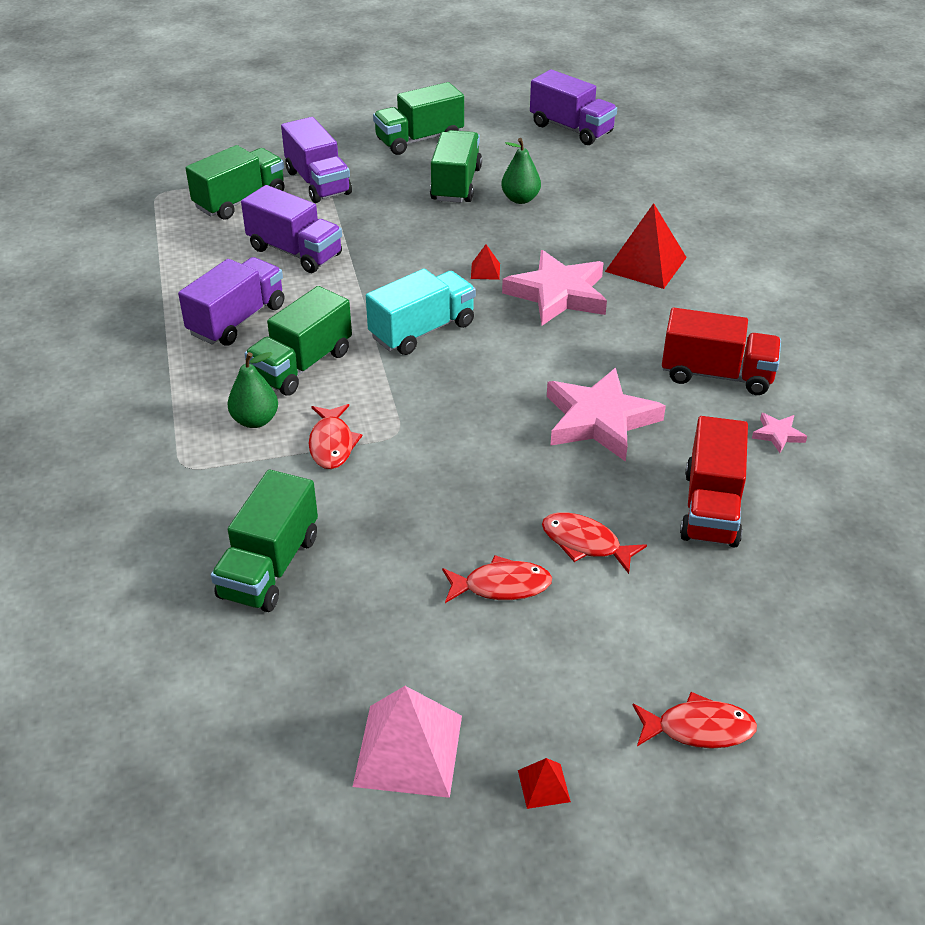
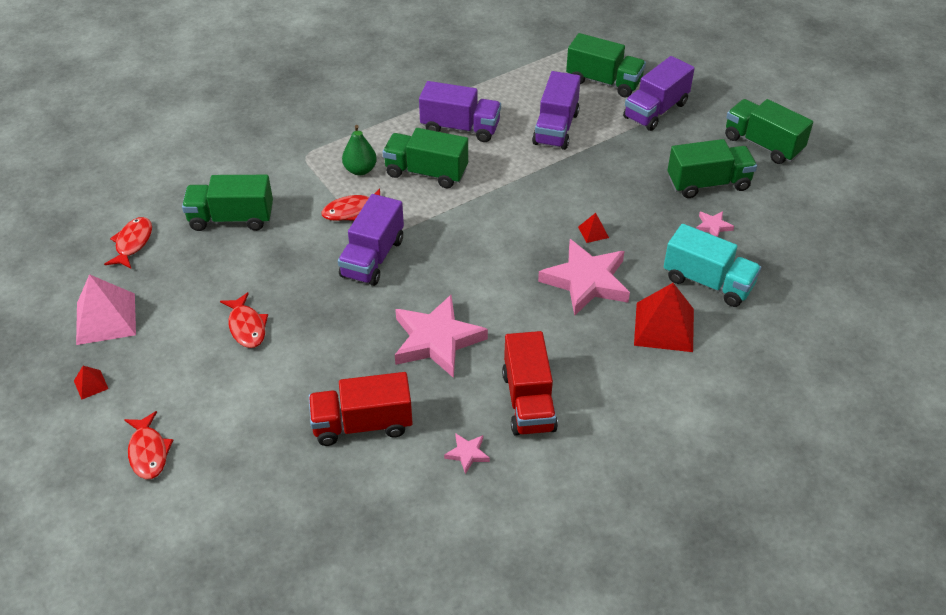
camera: 70 degrees right, 5 degrees up
turquoise truck [366,269,476,355] -> turquoise truck moved to [664,224,761,307]
green pear [501,138,541,204] -> pink star [696,211,734,237]
purple truck [530,69,617,145] -> purple truck moved to [338,194,404,286]
red fish [542,512,647,574] -> red fish moved to [104,217,152,269]

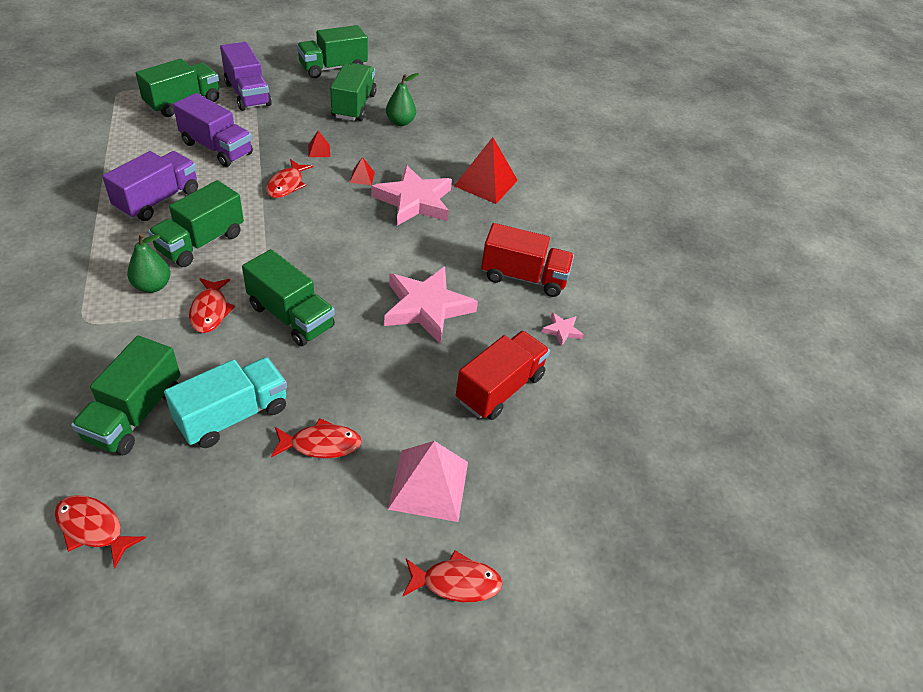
camera: 75 degrees left, 0 degrees up
red pyramid [74,366,109,400] -> red pyramid moved to [308,130,330,157]
pink pyramid [76,274,136,345] -> pink pyramid moved to [388,441,468,522]
red truck [309,372,413,446] -> red truck turned 150 degrees counterclockwise [456,331,550,420]
purple truck [338,194,404,286] -> green truck [242,249,335,346]
turquoise truck [664,224,761,307] -> turquoise truck moved to [164,357,287,448]
pink star [696,211,734,237] -> green pear [386,73,419,126]
none -> red fish [266,159,313,198]

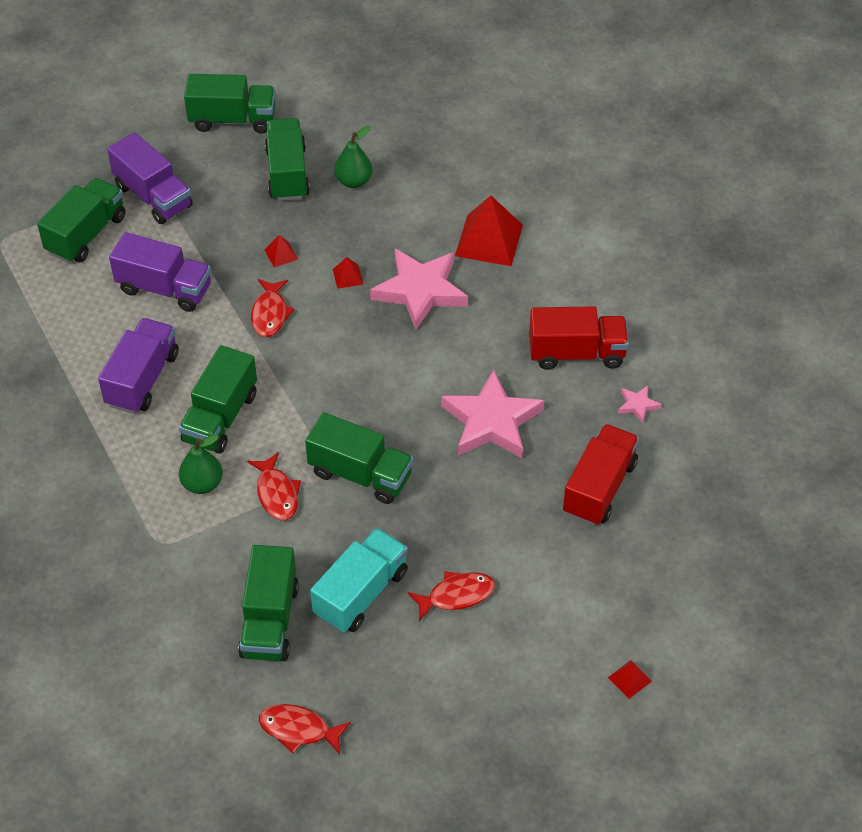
camera: 10 degrees left, 5 degrees up
green truck [297,25,368,78] -> green truck turned 135 degrees counterclockwise [184,74,275,133]
pink pyramid [388,441,468,522] -> none
red fish [402,550,503,602] -> red pyramid [608,660,652,699]

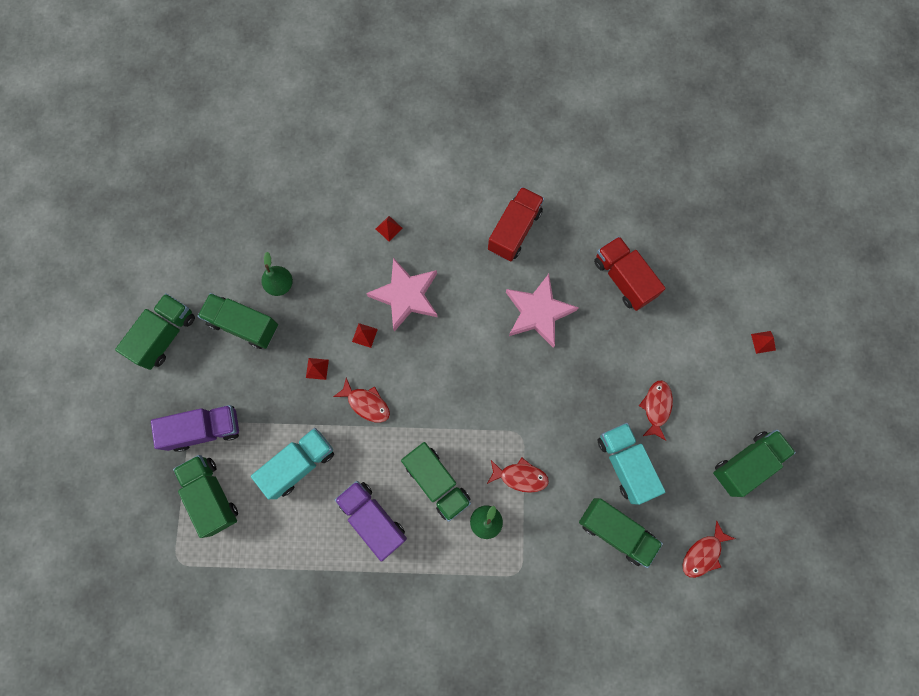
camera: 60 degrees left, 25 degrees up
purple truck [109,232,211,312] -> turquoise truck [251,428,334,499]
green truck [305,412,413,504] -> green truck moved to [713,430,796,497]
red pyramid [455,196,523,266] -> red pyramid [376,216,403,241], size x0.45
pink star [618,385,662,423] -> none

